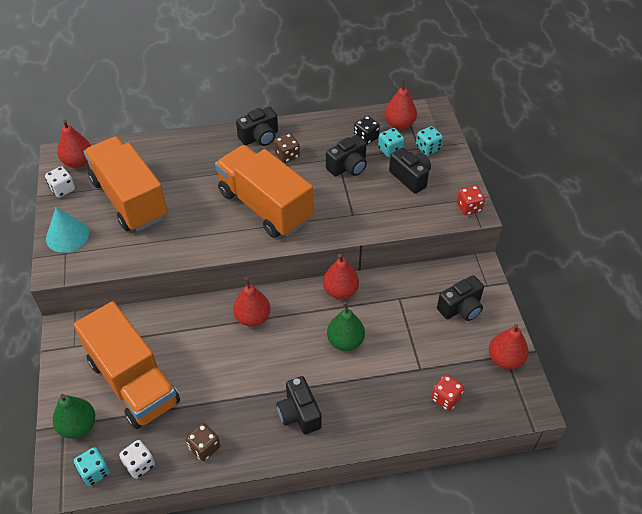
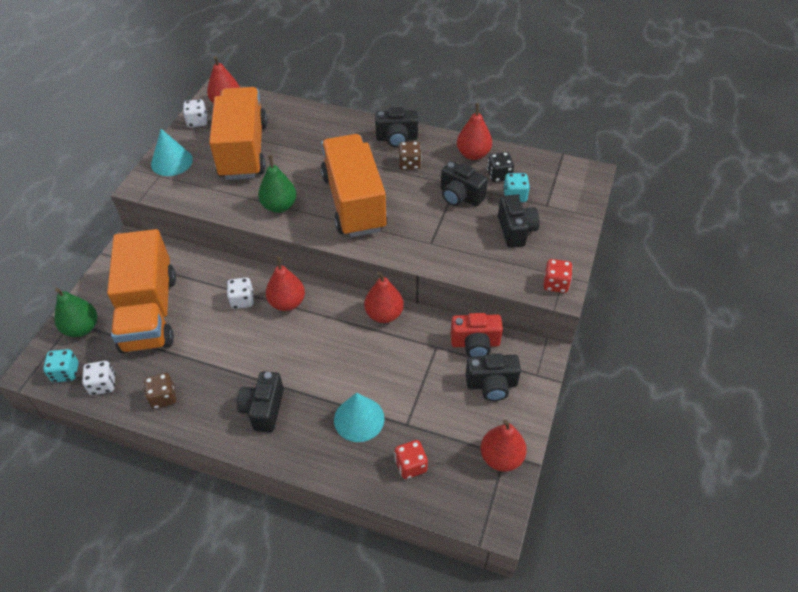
camera: 30 degrees right, 0 degrees up
black camera [326,135,367,177] -> black camera turned 45 degrees clockwise [441,161,488,206]
green pear [327,302,365,351] -> green pear moved to [258,155,297,213]
red pear [385,79,417,130] -> red pear moved to [457,103,492,160]
turquoise dice [416,126,443,156] -> none
none -> white dice [227,278,254,309]
none -> turquoise cone [334,393,385,442]
none -> red camera [451,313,503,357]

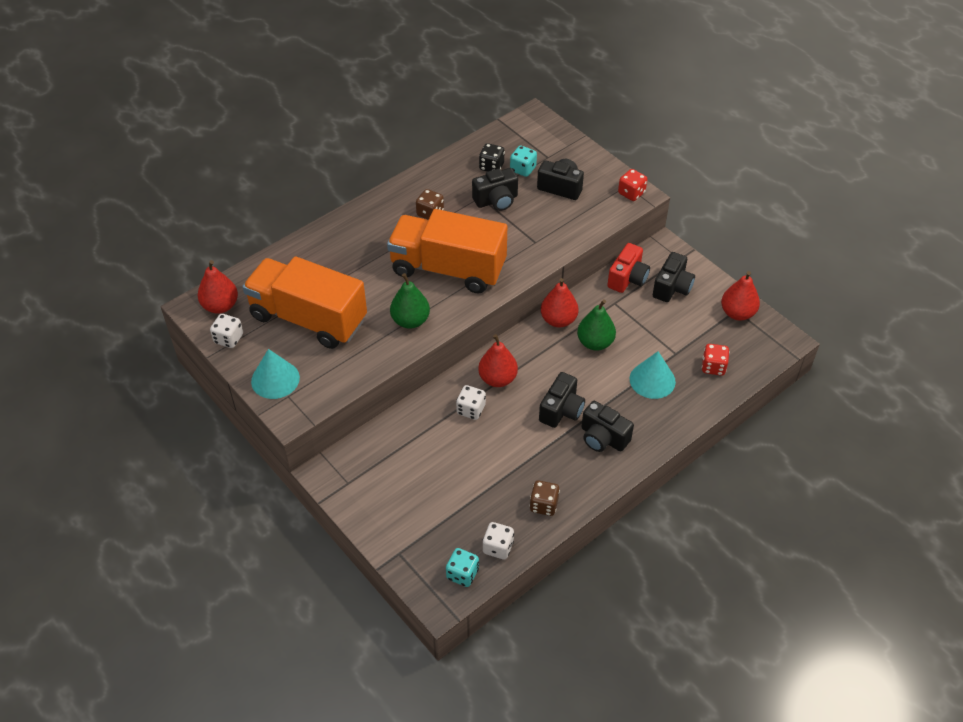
camera: 60 degrees left, 0 degrees up
green pear [54,288,97,337] -> green pear moved to [577,299,616,351]
orange truck [107,229,176,353] -> none
black camera [375,107,418,148] -> black camera moved to [539,372,585,428]
red pear [457,103,492,160] -> none

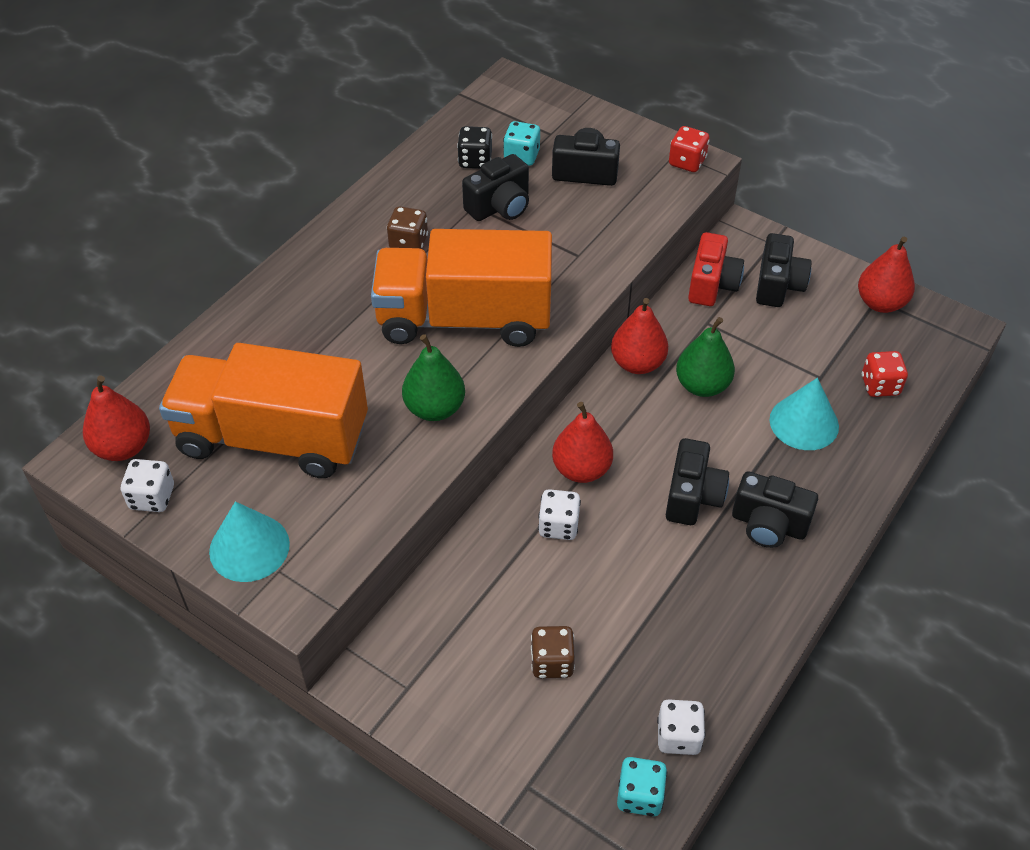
camera: 15 degrees left, 0 degrees up
brown dice [530,481,560,516] -> brown dice moved to [531,626,575,678]

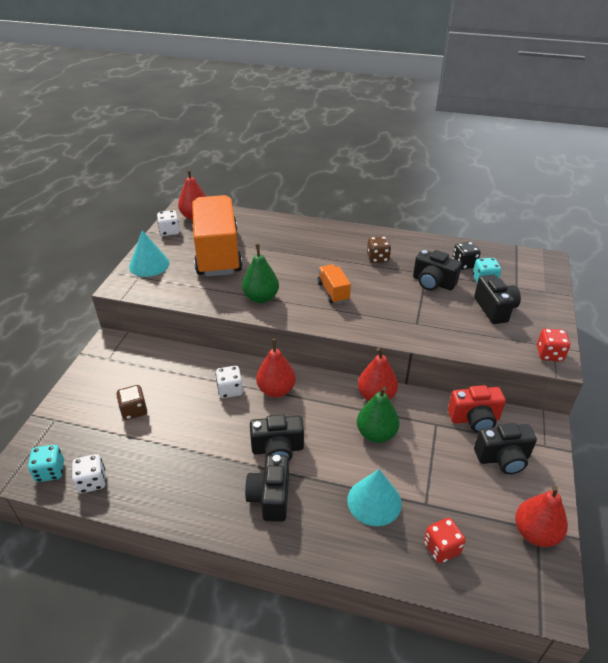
camera: 70 degrees right, 10 degrees down
orange truck [371,229,552,347] -> orange truck [318,264,351,304], size x0.43

